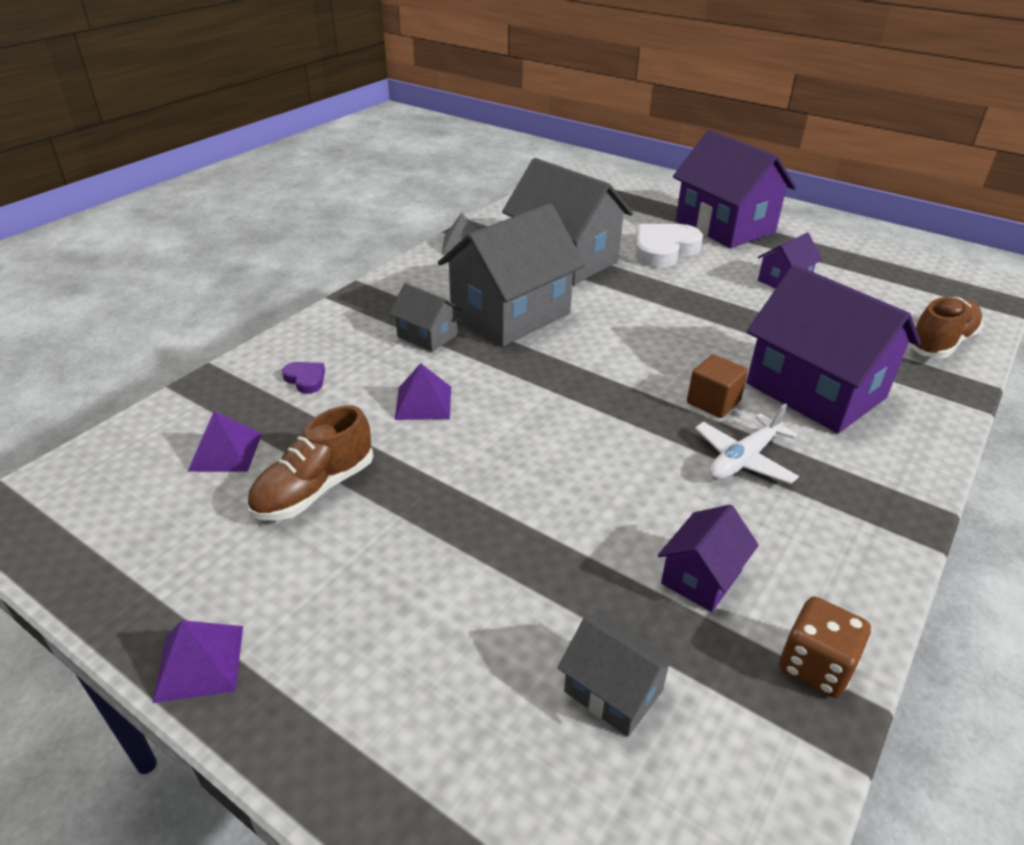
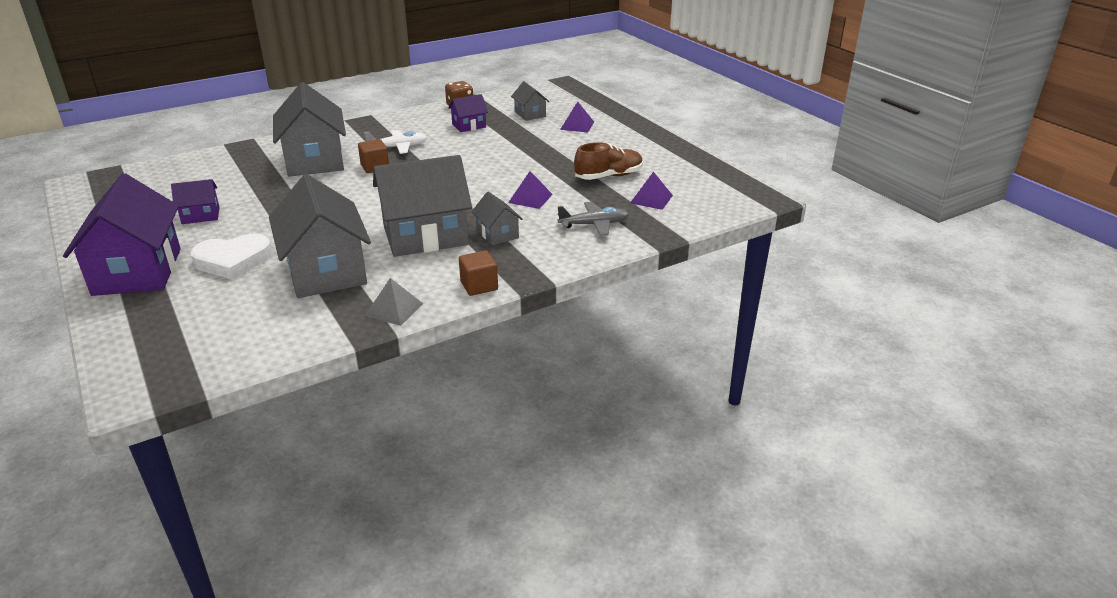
camera: 155 degrees left, 5 degrees down
purple pyramid [152,620,243,703] -> purple pyramid moved to [560,101,594,133]
purple heart [282,362,325,394] -> grey plane [557,202,629,236]
purple house [746,265,921,433] -> grey house [273,82,346,177]
brown shoe [909,297,983,358] -> none
none -> brown cube [459,250,498,296]

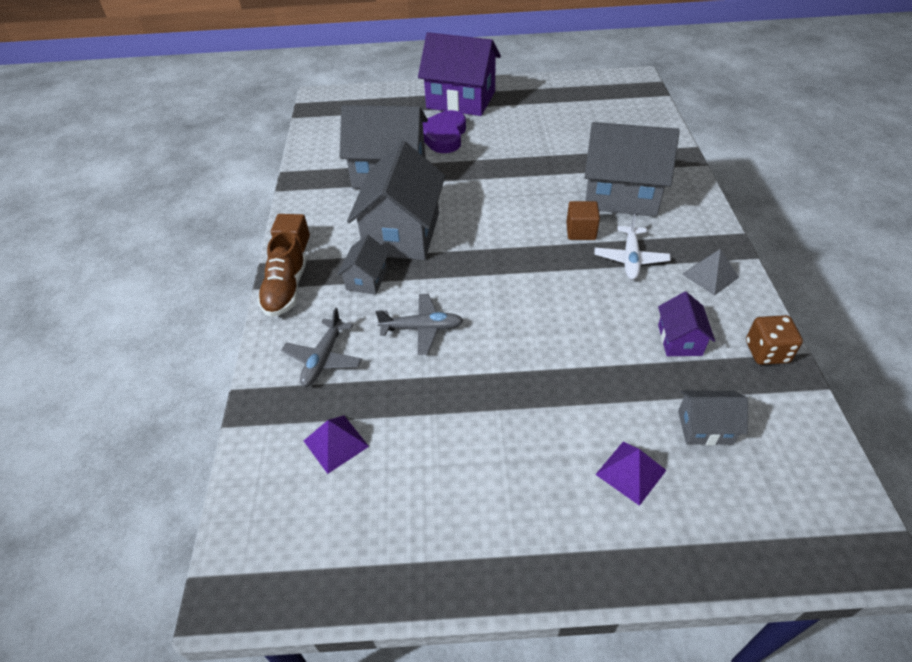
camera: 120 degrees right, 15 degrees up
purple house [171,179,219,224] -> none
white heart [190,233,273,280] -> purple heart [423,110,466,153]
grey pyramid [365,278,423,326] -> grey pyramid moved to [682,249,739,296]
grey house [471,192,523,245] -> grey house turned 75 degrees counterclockwise [337,235,389,295]
purple pyramid [508,171,553,209] -> grey plane [375,294,464,355]
brown shoe [574,142,643,180] -> brown shoe moved to [257,231,307,317]

